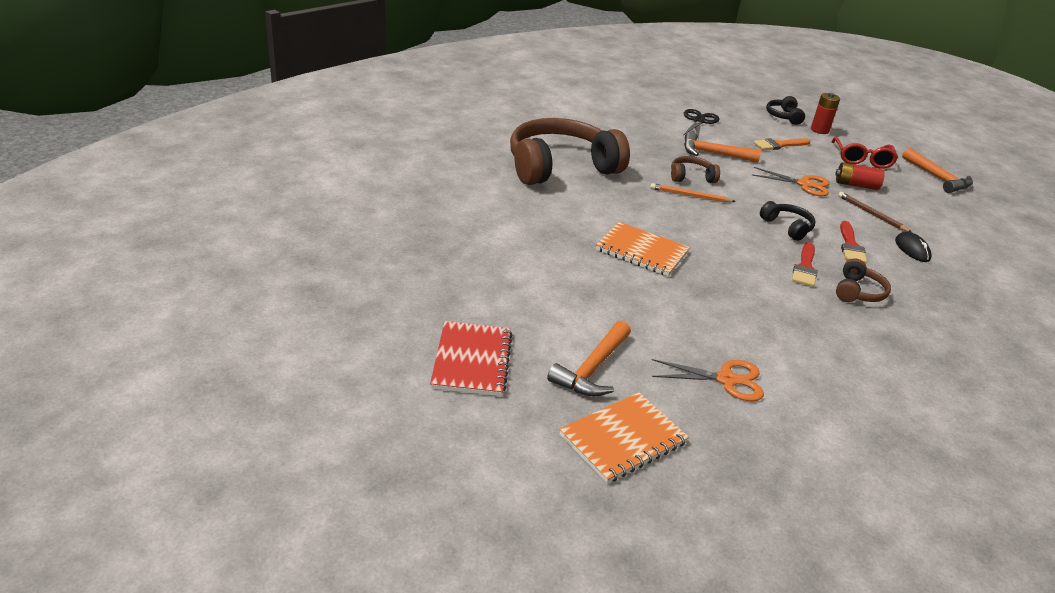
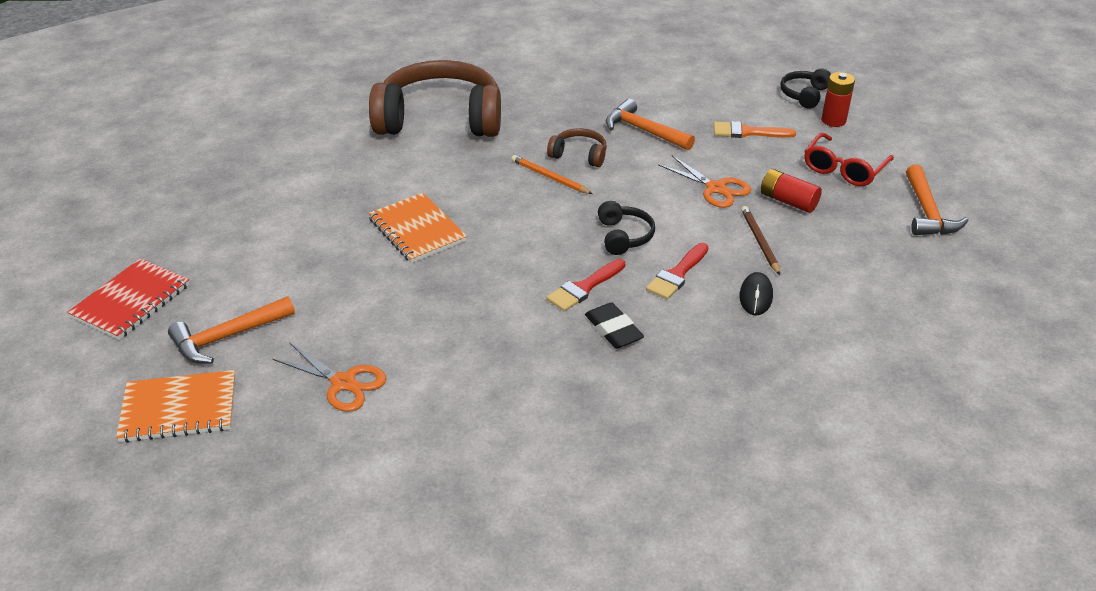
camera: 30 degrees right, 5 degrees up
black scissors [683,109,719,138] -> none
brown headphones [836,258,891,302] -> black eraser [585,302,644,349]

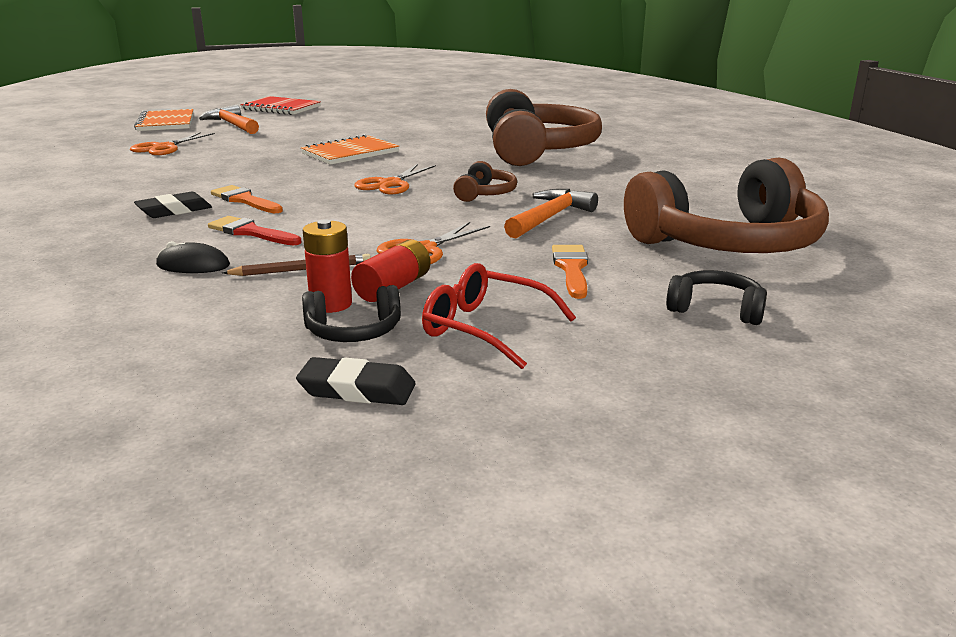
camera: 85 degrees right, 15 degrees down
orange pencil [511,155,593,194] -> none
red brush [546,259,625,311] -> orange brush [211,185,283,213]
black headphones [598,201,655,255] -> black headphones moved to [302,285,401,342]
red battery [821,72,855,127] -> red battery moved to [303,219,352,313]
orange hammer [906,165,969,235] -> black eraser [296,357,416,405]
none -> orange scissors [354,164,436,194]
none -> brown headphones [624,157,829,253]

